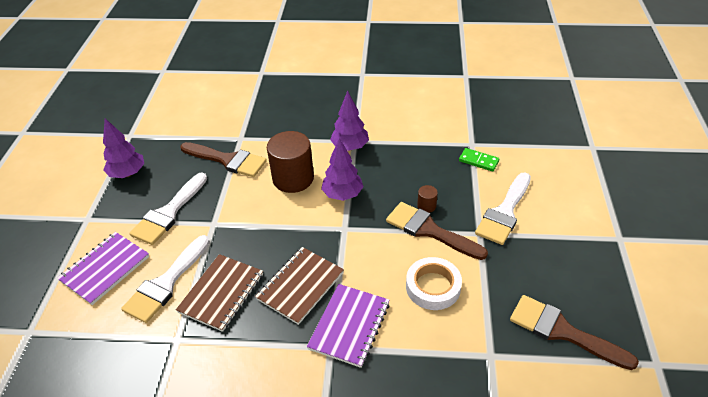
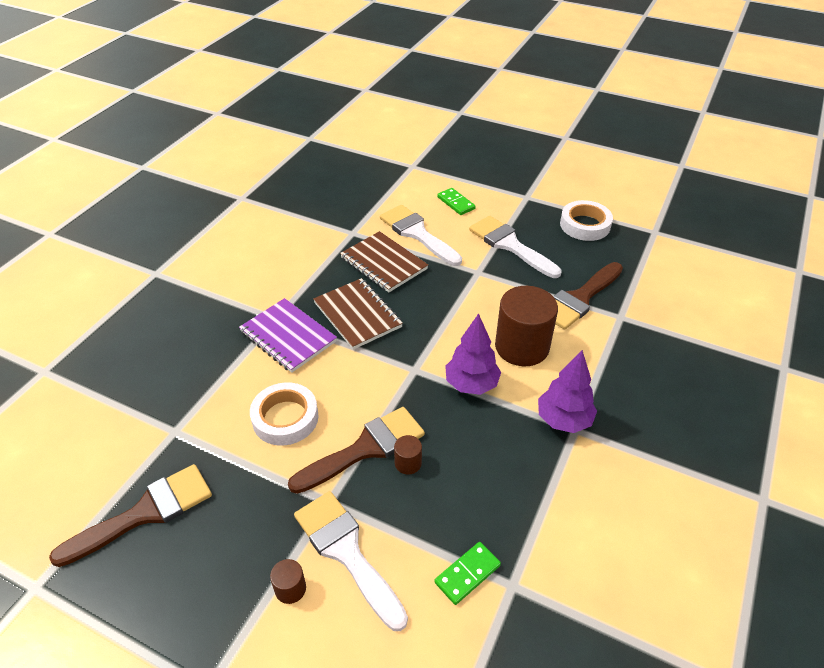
camera: 110 degrees right, 0 degrees up
purple notebook [57,232,149,305] -> green domino [437,188,476,215]
purple tree [103,118,144,178] -> white tape [560,200,613,241]
none -> brown cylinder [270,559,306,604]

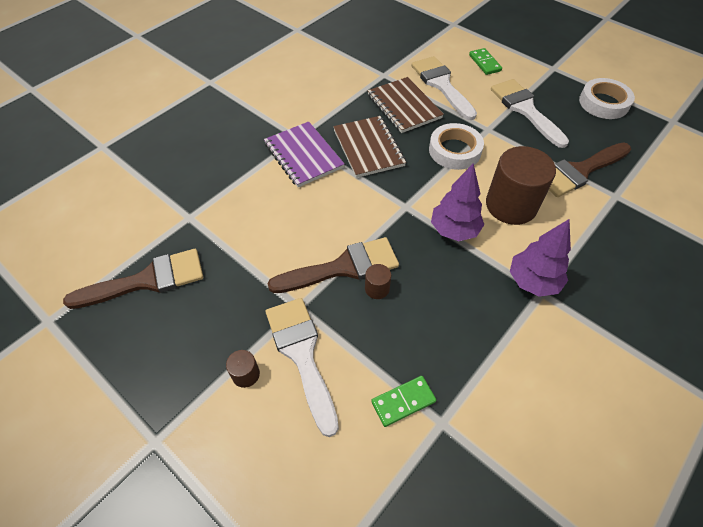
camera: 15 degrees right, 10 degrees up
white tape [250,382,319,446] -> white tape moved to [429,123,484,170]

